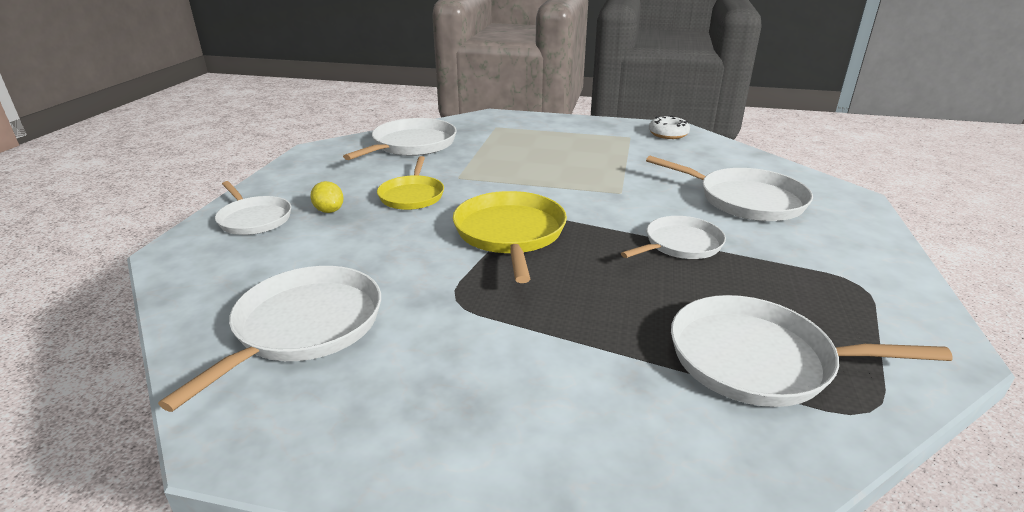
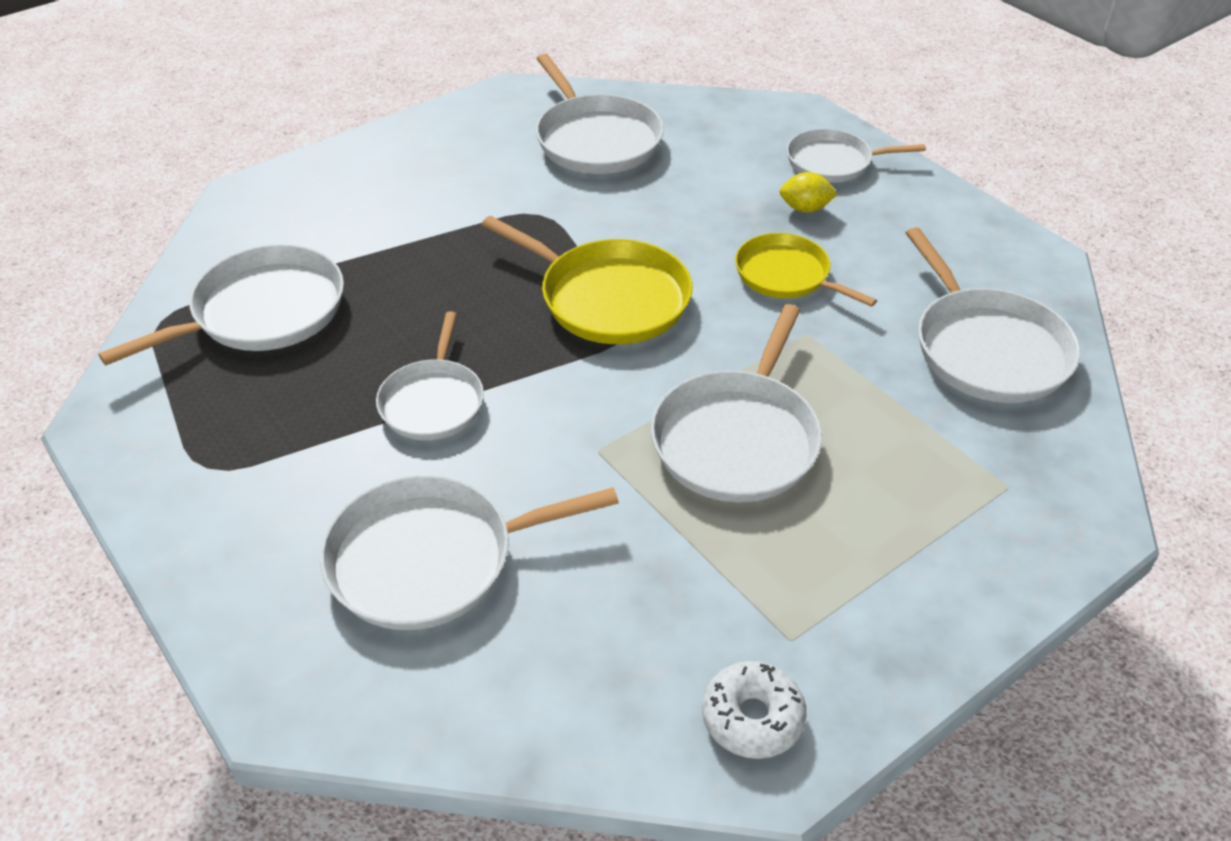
camera: 130 degrees right, 15 degrees up
none -> white pan [651,304,822,503]

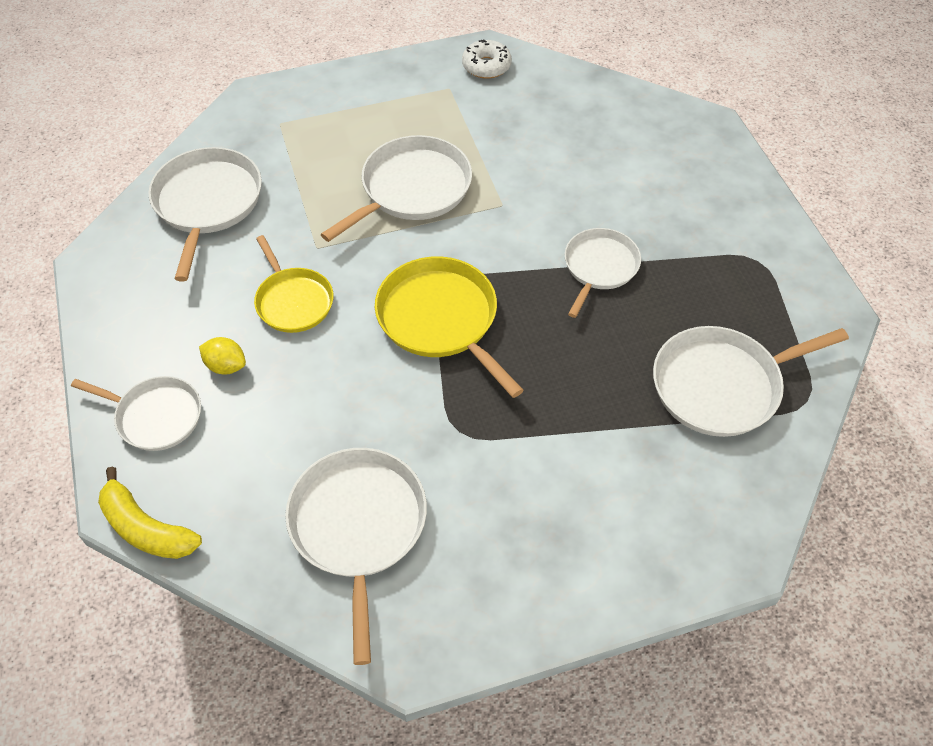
camera: 160 degrees left, 10 degrees up
white pan [320,475,619,630] -> none
none -> yellow banana [98,467,202,559]

